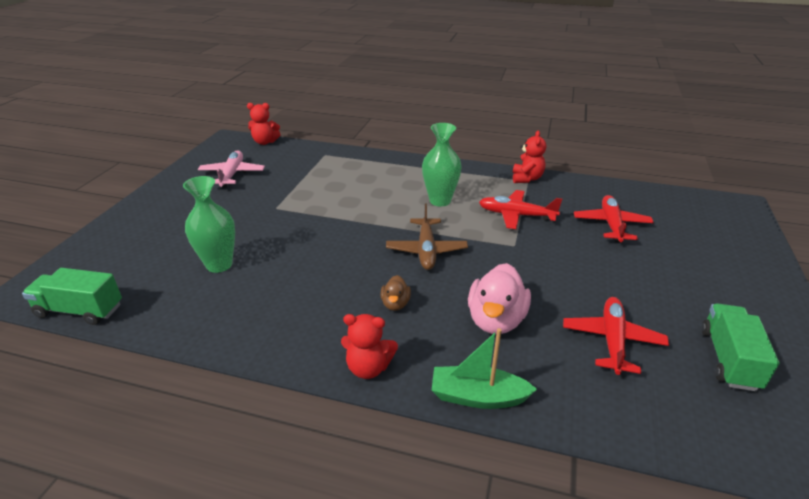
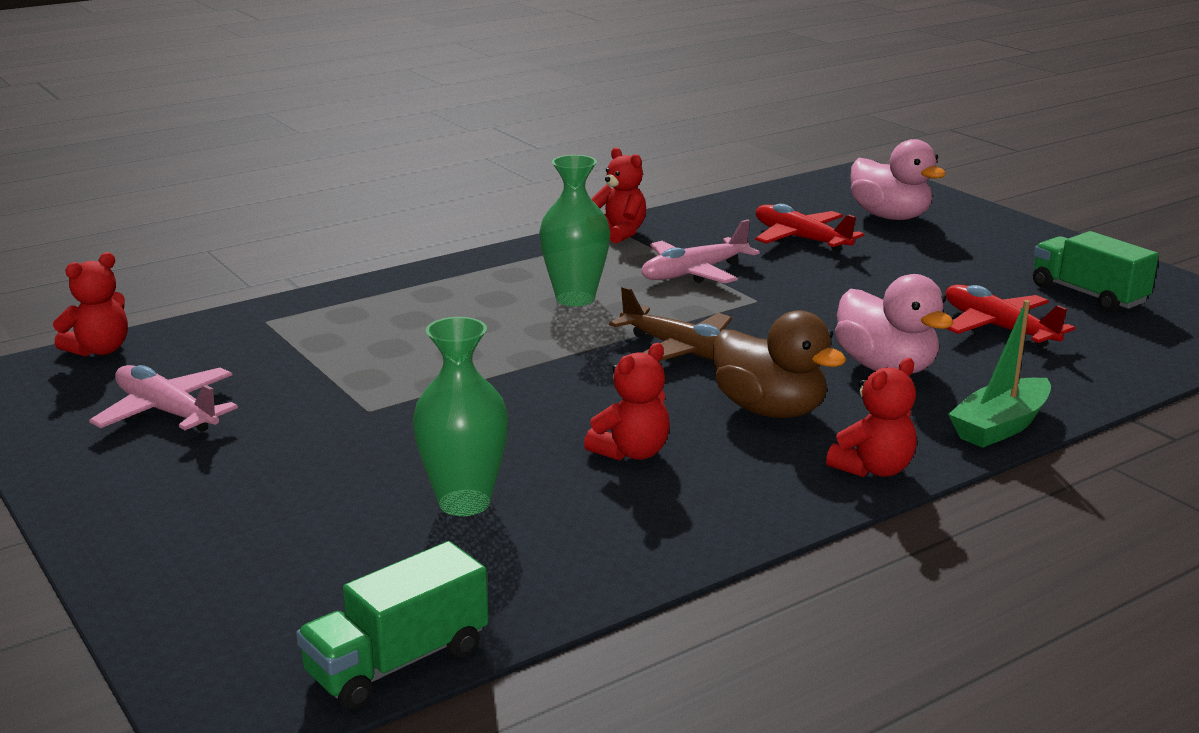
camera: 50 degrees left, 10 degrees down
brown duck [380,275,411,311] -> brown duck [713,310,846,418], size x1.93
red plane [479,190,562,229] -> pink plane [641,220,760,283]
none -> red teddy bear [584,343,670,461]
none -> pink duck [850,139,946,220]

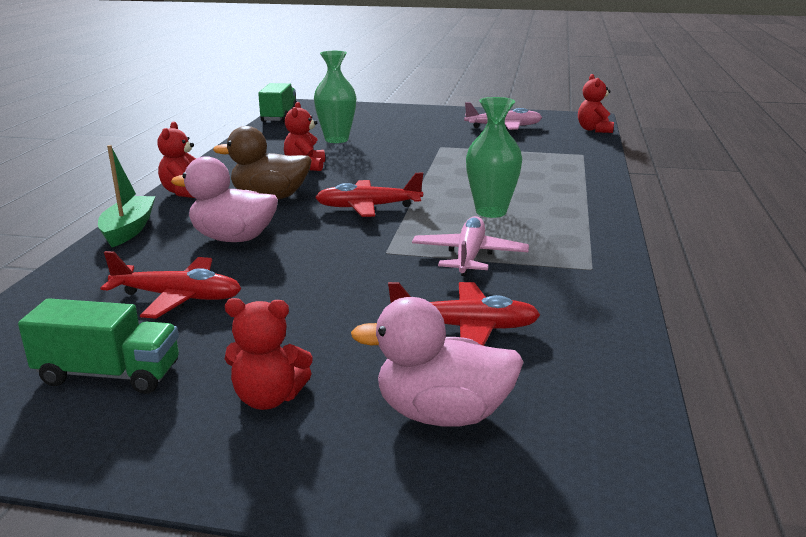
camera: 135 degrees right, 0 degrees up
red teddy bear [591,147,646,243] -> red teddy bear moved to [225,298,313,410]
brown plane [609,286,732,363] -> red plane [315,173,423,217]

